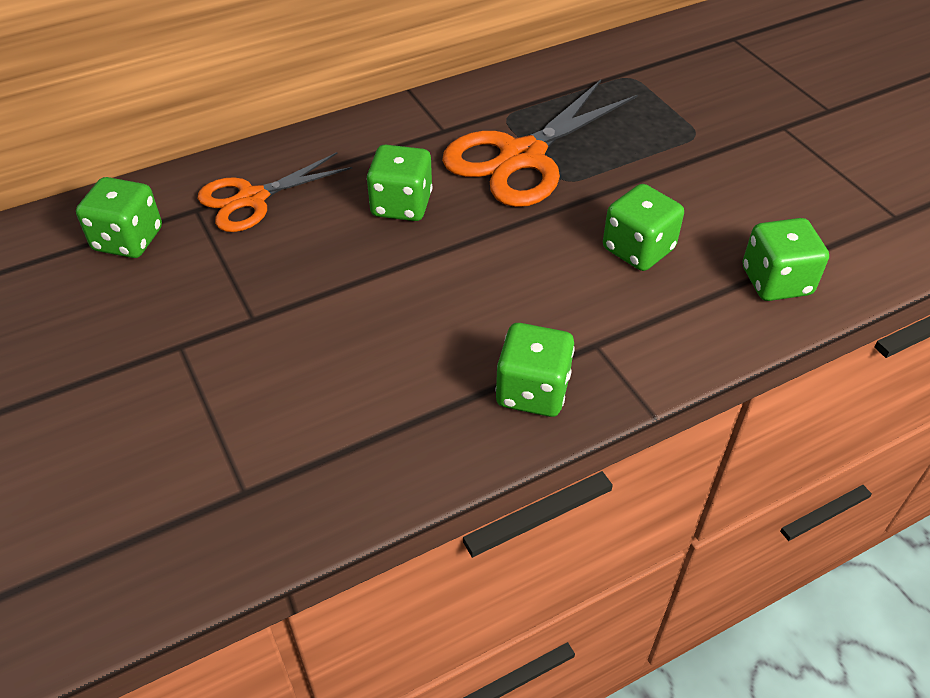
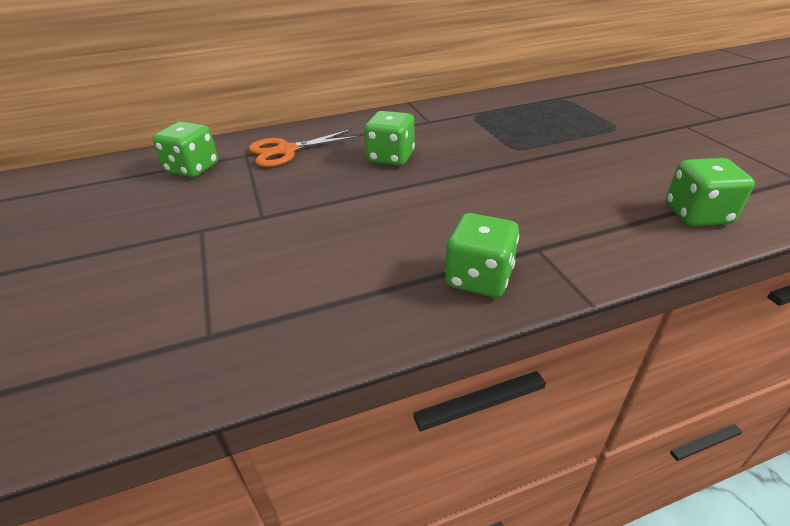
camera: 10 degrees right, 10 degrees down
orange scissors [442,80,638,207] -> none
green dice [603,184,684,271] -> none

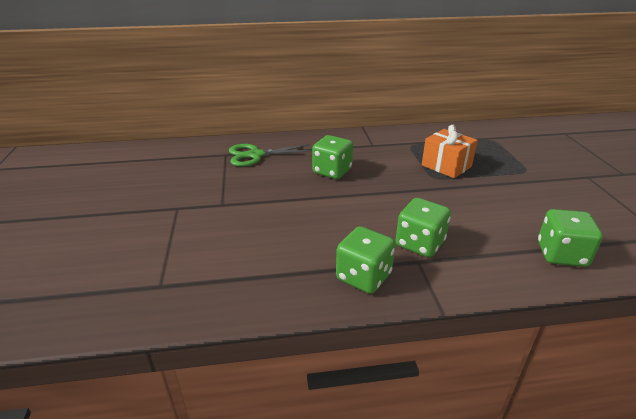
camera: 10 degrees right, 5 degrees down
green dice [153,121,218,178] -> green dice moved to [395,198,451,257]
orange scissors [249,129,360,167] -> green scissors [229,144,312,167]
none -> orange gift [422,125,478,178]

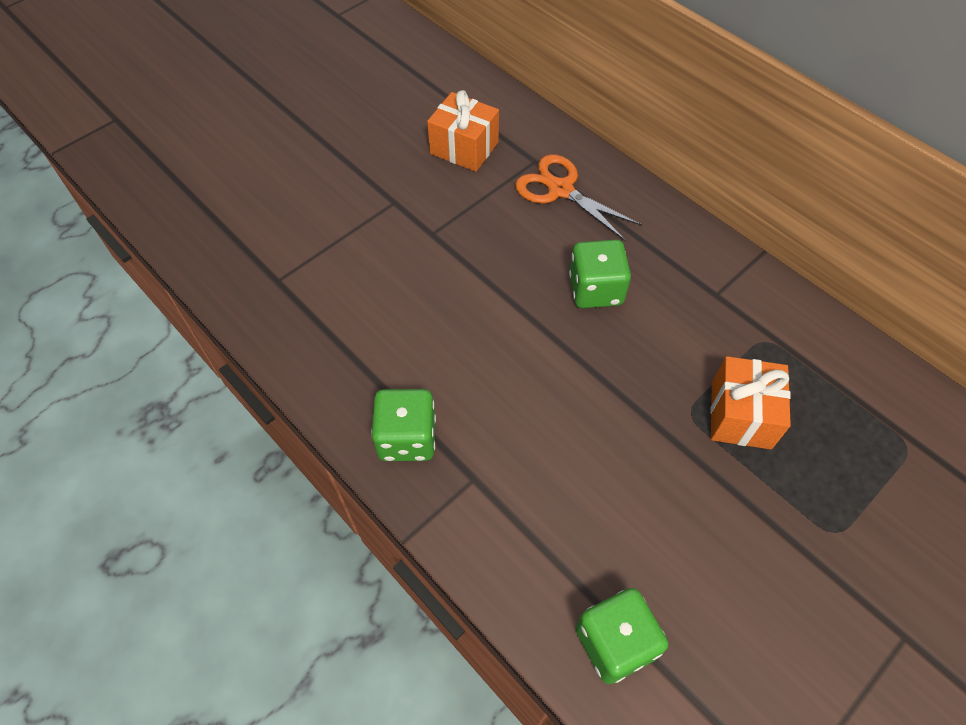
camera: 55 degrees right, 25 degrees up
green scissors [229,144,312,167] -> orange scissors [515,154,642,241]
green dice [395,198,451,257] -> none
none -> orange gift [427,90,499,172]

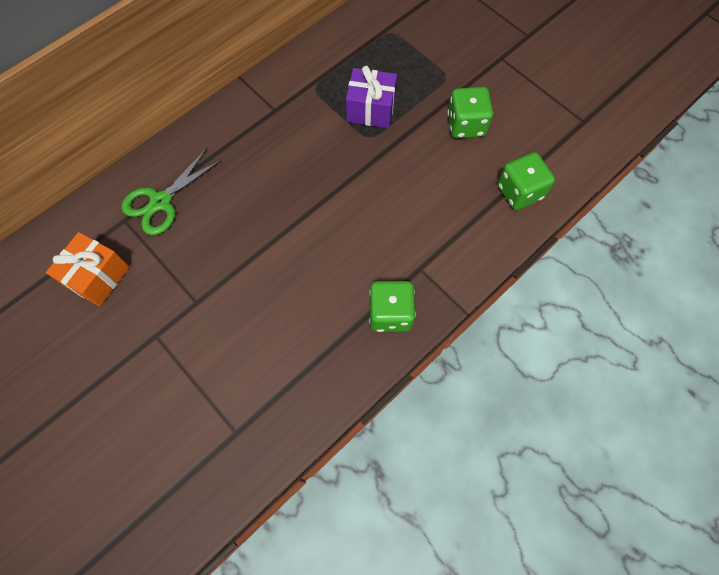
camera: 90 degrees left, 10 degrees up
orange scissors [515,154,642,241] -> green scissors [121,148,222,235]
green dice [569,240,631,308] -> green dice moved to [447,87,493,138]
orange gift [711,356,791,449] -> purple gift [346,66,397,128]

